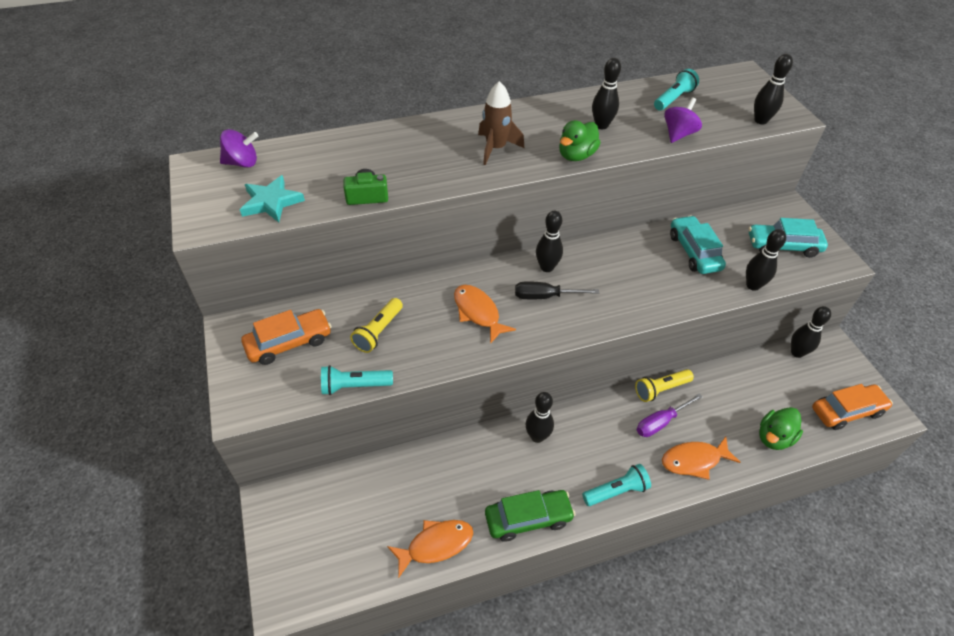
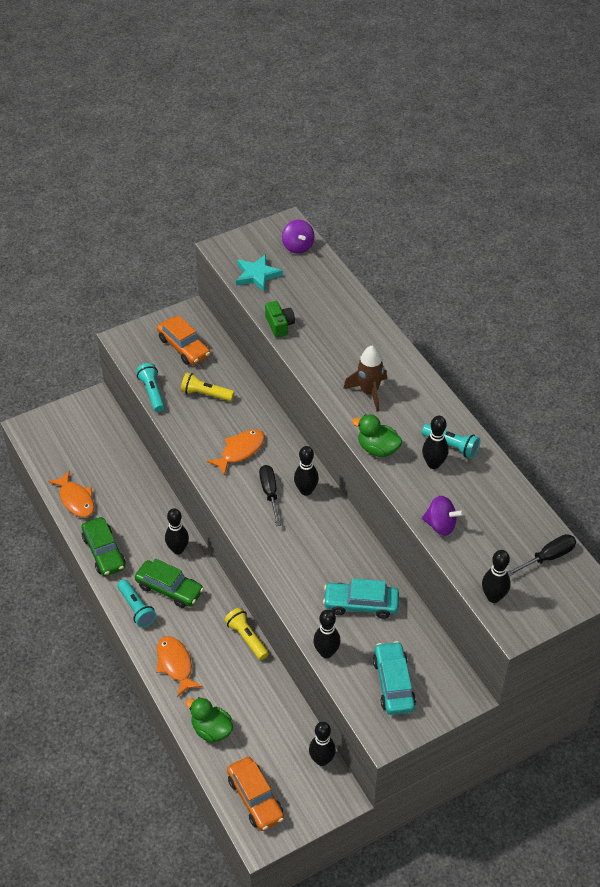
camera: 80 degrees right, 0 degrees up
purple screwdriver [637,393,703,437] -> none
turquoise flashlight [654,69,699,110] -> turquoise flashlight moved to [422,424,480,459]
turquoise car [670,215,726,274] -> turquoise car turned 150 degrees counterclockwise [323,579,399,619]
none -> green car [135,559,204,608]
none -> black screwdriver [508,534,576,576]

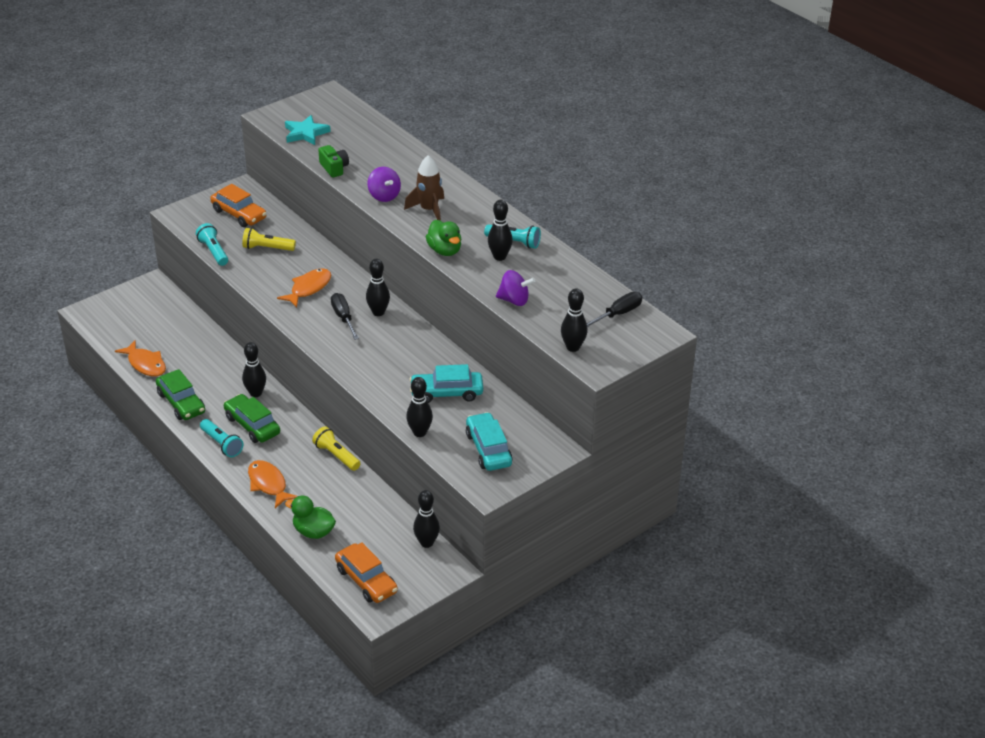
camera: 10 degrees left, 10 degrees down
green car [135,559,204,608] -> green car turned 150 degrees counterclockwise [224,394,280,443]
purple spinning top [282,220,315,254] -> purple spinning top moved to [368,167,401,202]
green duck [352,414,402,457] -> green duck turned 135 degrees counterclockwise [426,220,461,256]

